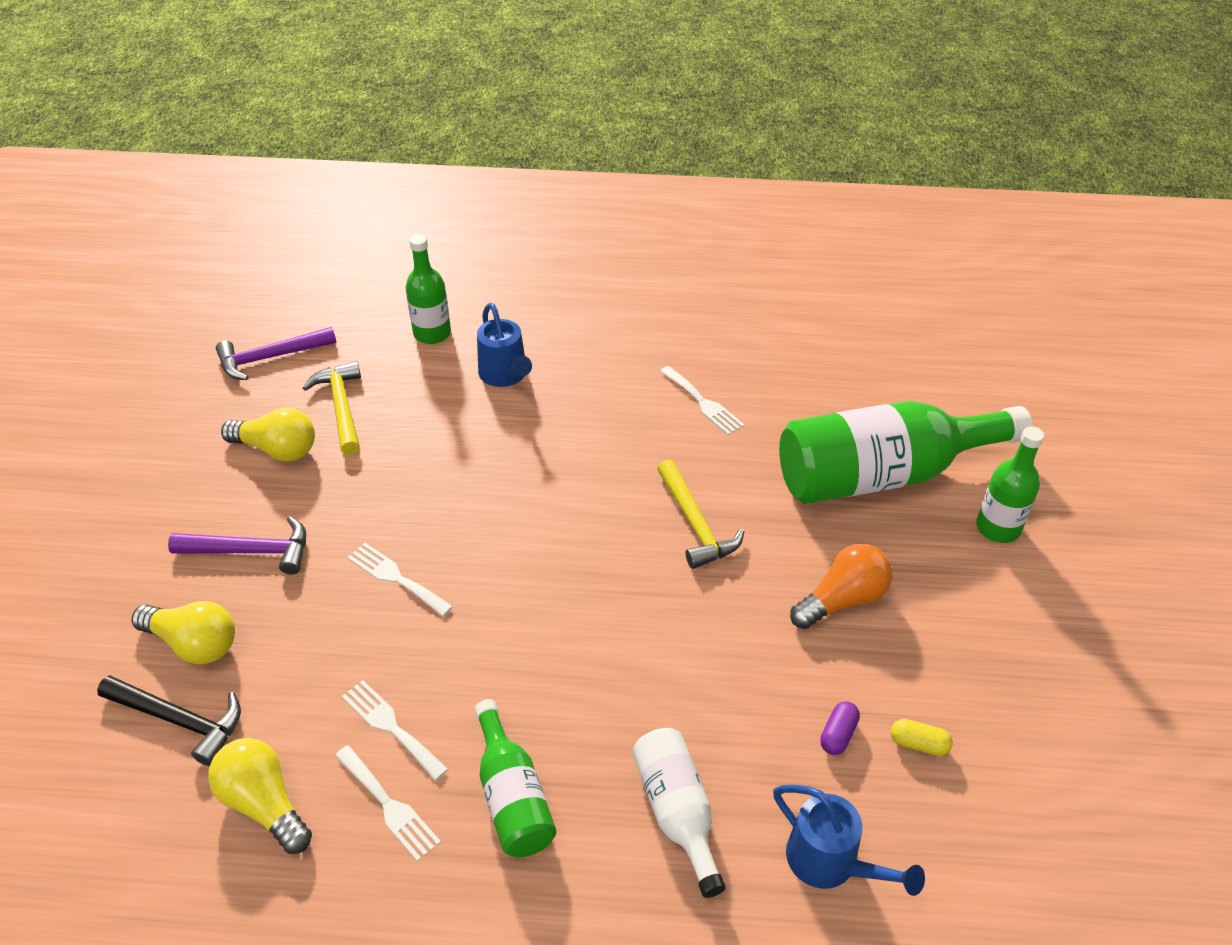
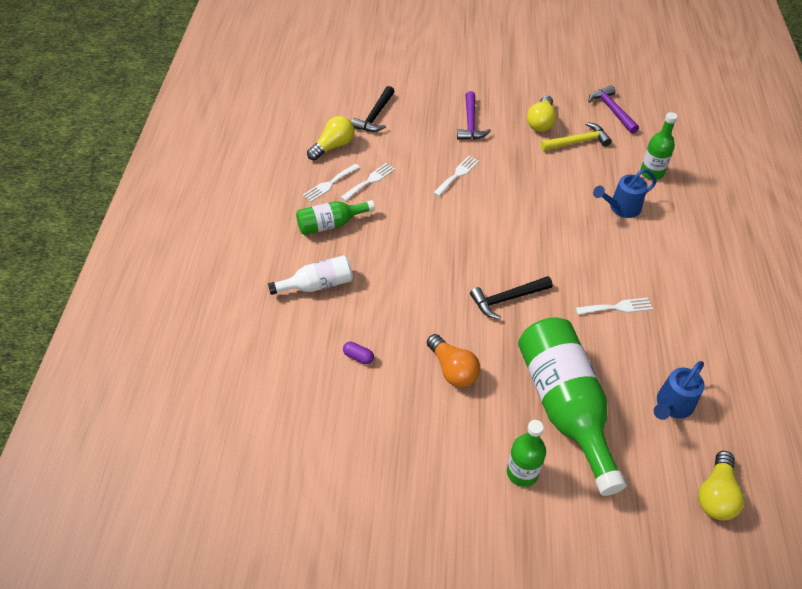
camera: 90 degrees right, 5 degrees up
yellow light bulb [131,601,235,665] -> yellow light bulb moved to [698,451,744,520]
yellow hammer [657,460,745,569] -> black hammer [470,276,553,319]
white fork [660,366,744,435] -> white fork turned 150 degrees counterclockwise [576,298,653,315]
blue watering can [773,785,925,896] -> blue watering can moved to [654,361,705,420]
yellow capsule [891,719,953,756] -> none

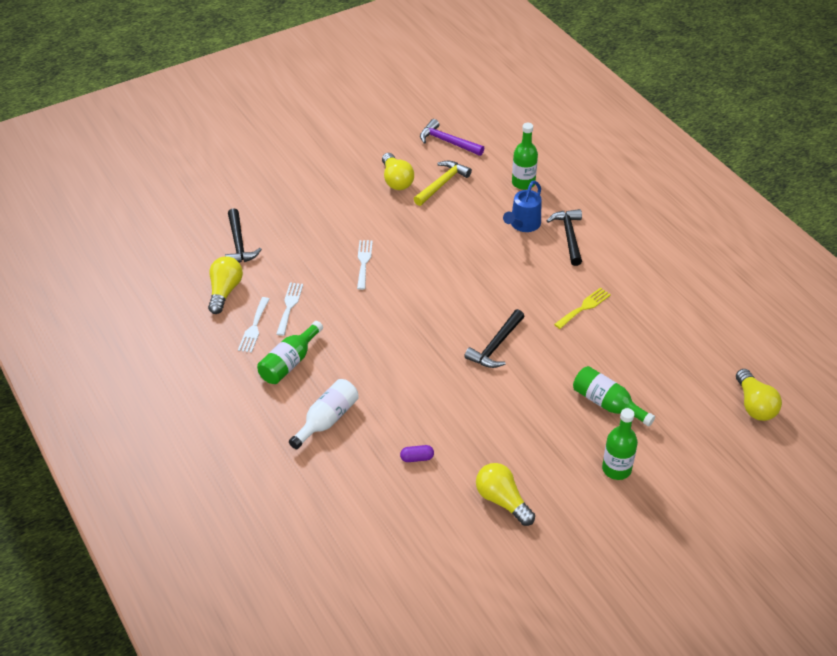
camera: 35 degrees left, 5 degrees down
orange light bulb [427,334,480,387] -> none
purple hammer [457,91,491,140] -> none
green bottle [518,317,627,496] -> green bottle [573,366,655,426], size x0.52
white fork [576,298,653,315] -> yellow fork [554,287,611,329]
blue watering can [654,361,705,420] -> none
none -> yellow light bulb [476,463,535,526]
none -> black hammer [547,209,582,266]

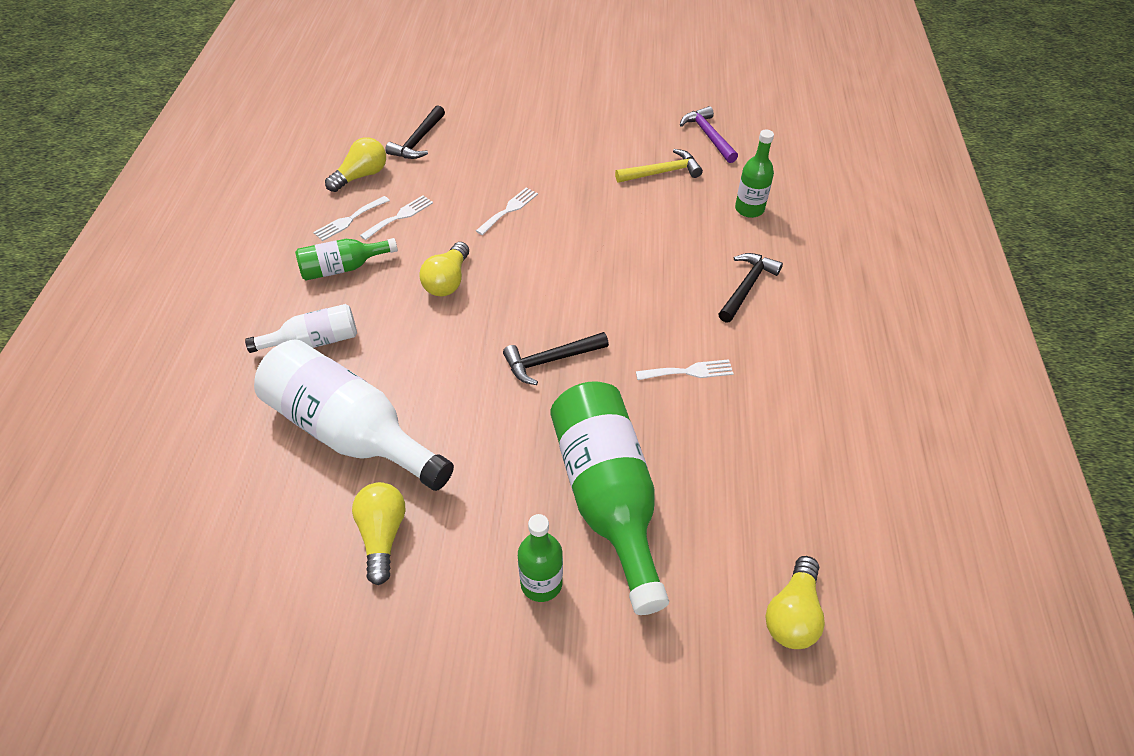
camera: 35 degrees right, 5 degrees up
yellow light bulb [382,153,414,190] -> yellow light bulb moved to [419,242,469,297]
purple capsule [400,445,434,462] -> white bottle [254,339,454,491]
blue watering can [503,180,541,232] -> none
yellow fork [554,287,611,329] -> white fork [636,359,734,380]
green bottle [573,366,655,426] -> green bottle [551,381,669,615], size x1.91

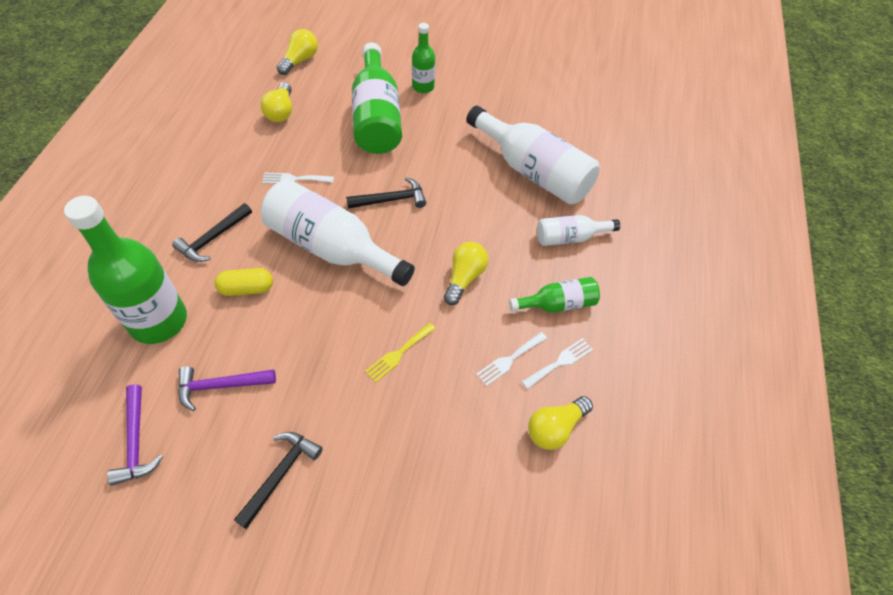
camera: 175 degrees left, 5 degrees up
yellow light bulb [352,482,406,585] -> yellow light bulb moved to [261,82,292,122]
black hammer [385,105,445,159] -> black hammer moved to [234,432,323,529]
white fork [476,187,538,235] -> yellow fork [365,323,436,382]
yellow hammer [615,149,703,183] -> purple hammer [178,366,276,411]
green bottle [735,130,774,218] -> green bottle [64,196,187,344], size x1.91
none -> yellow capsule [215,268,273,296]
none -> white bottle [261,179,415,286]

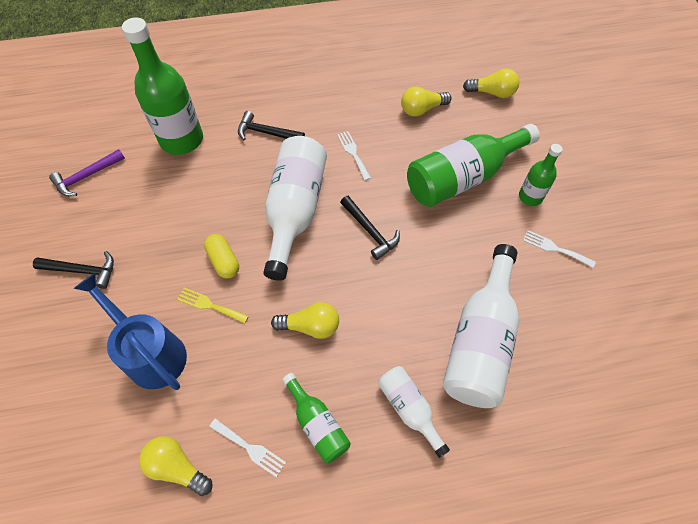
camera: 70 degrees right, 5 degrees up
purple hammer [178,366,276,411] -> none
yellow capsule [215,268,273,296] -> yellow capsule moved to [204,234,239,279]
white fork [476,332,547,386] -> white fork moved to [523,230,596,268]
none -> blue watering can [74,273,187,390]

